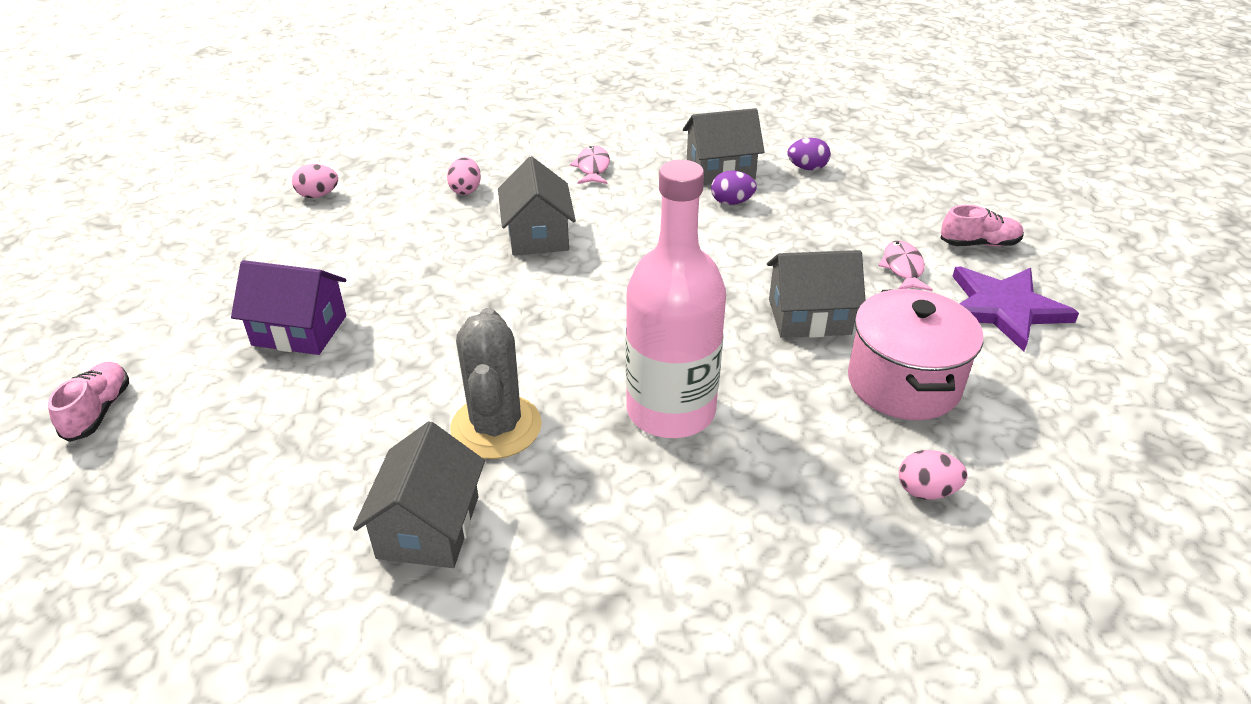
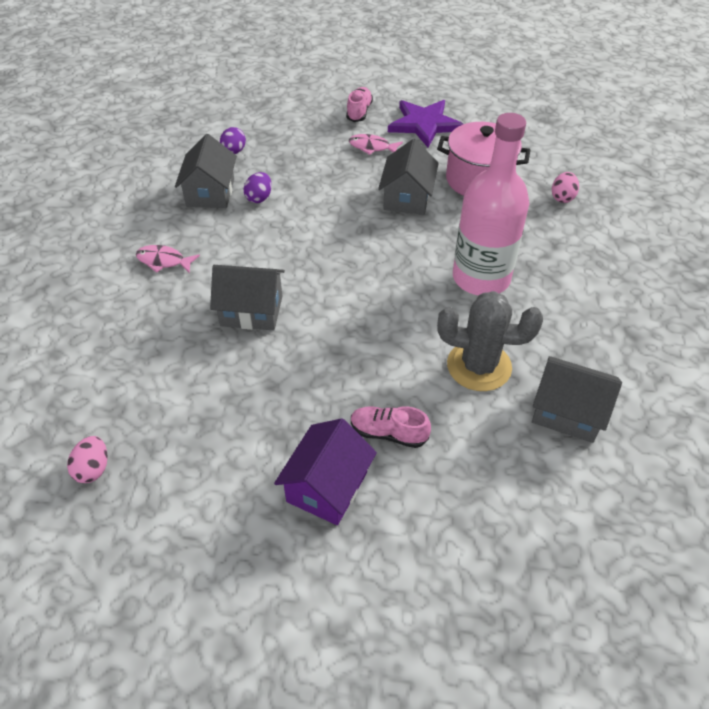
camera: 75 degrees left, 10 degrees up
pink shoe [48,361,129,442] -> pink shoe moved to [351,406,431,448]
pink egg [447,157,481,195] -> none

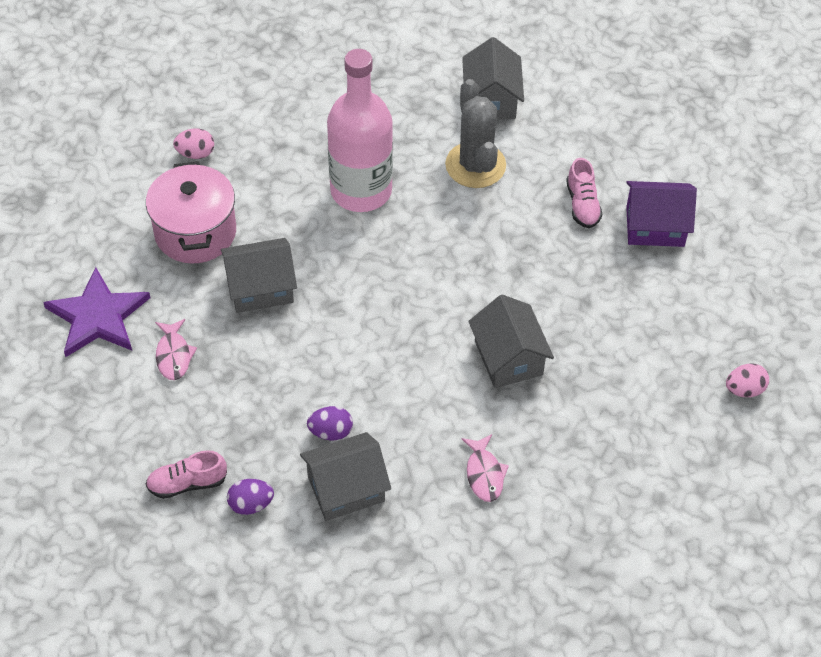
camera: 115 degrees left, 5 degrees up
pink shoe [346,87,373,122] -> pink shoe moved to [146,450,227,499]

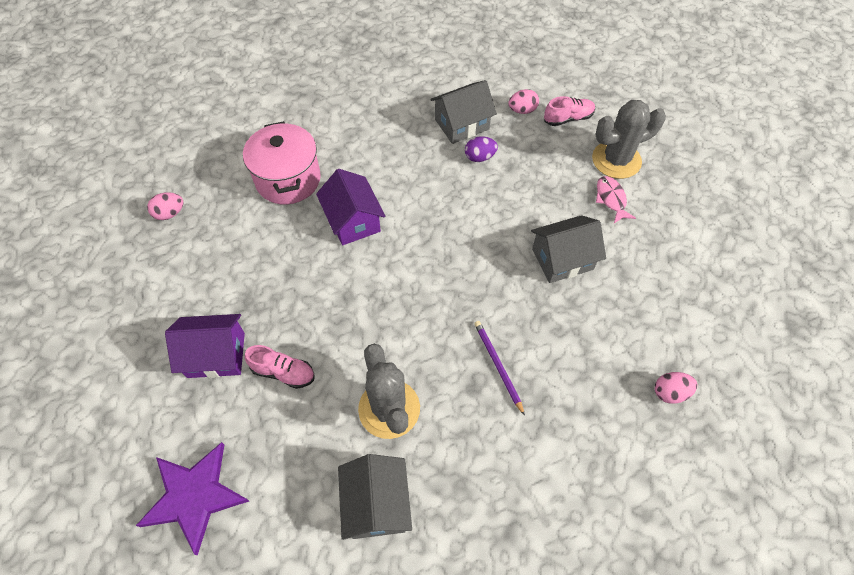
camera: 175 degrees right, 5 degrees up
purple star [43,267,150,357] -> purple star moved to [136,442,249,556]
pink pot [146,161,236,264] -> pink pot moved to [243,121,321,204]
purple egg [227,479,274,515] -> pink egg [508,89,539,114]
pink bottle [327,49,393,212] -> purple pencil [474,321,525,416]
pink fish [461,434,509,502] -> none
grey house [468,294,554,388] -> purple house [316,169,385,245]
pink shoe [566,158,602,228] -> pink shoe turned 120 degrees clockwise [245,345,315,389]
none -> grey cactus [592,100,666,179]

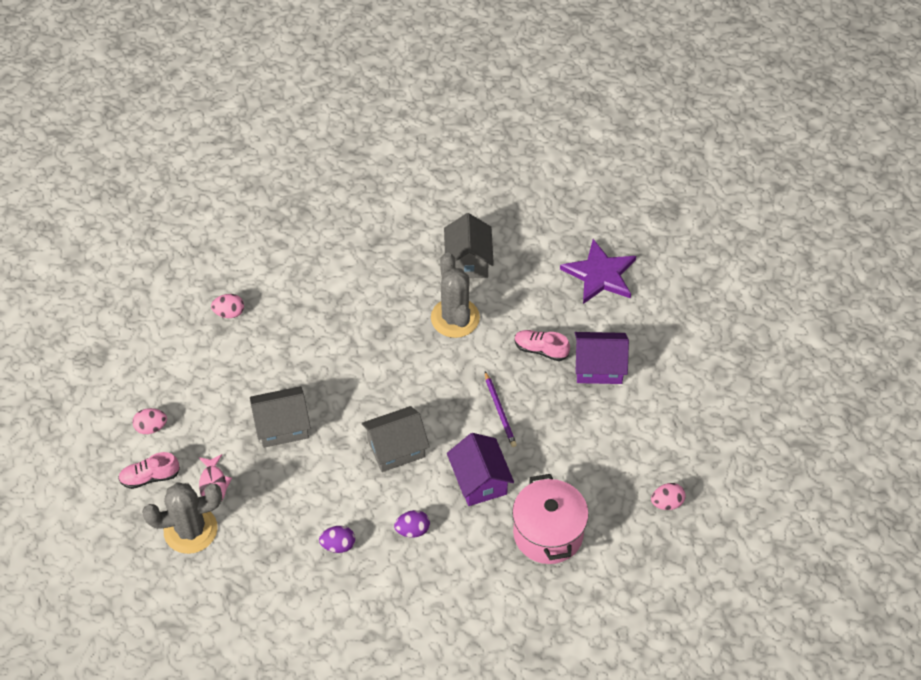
camera: 175 degrees left, 5 degrees down
grey house [430,80,497,144] -> grey house moved to [362,406,430,472]
purple pencil [474,321,525,416] -> purple pencil moved to [485,372,517,447]
pink egg [508,89,539,114] -> pink egg moved to [132,408,167,434]
pink shoe [544,96,595,126] -> pink shoe moved to [118,452,180,489]
none -> purple egg [394,510,430,538]

